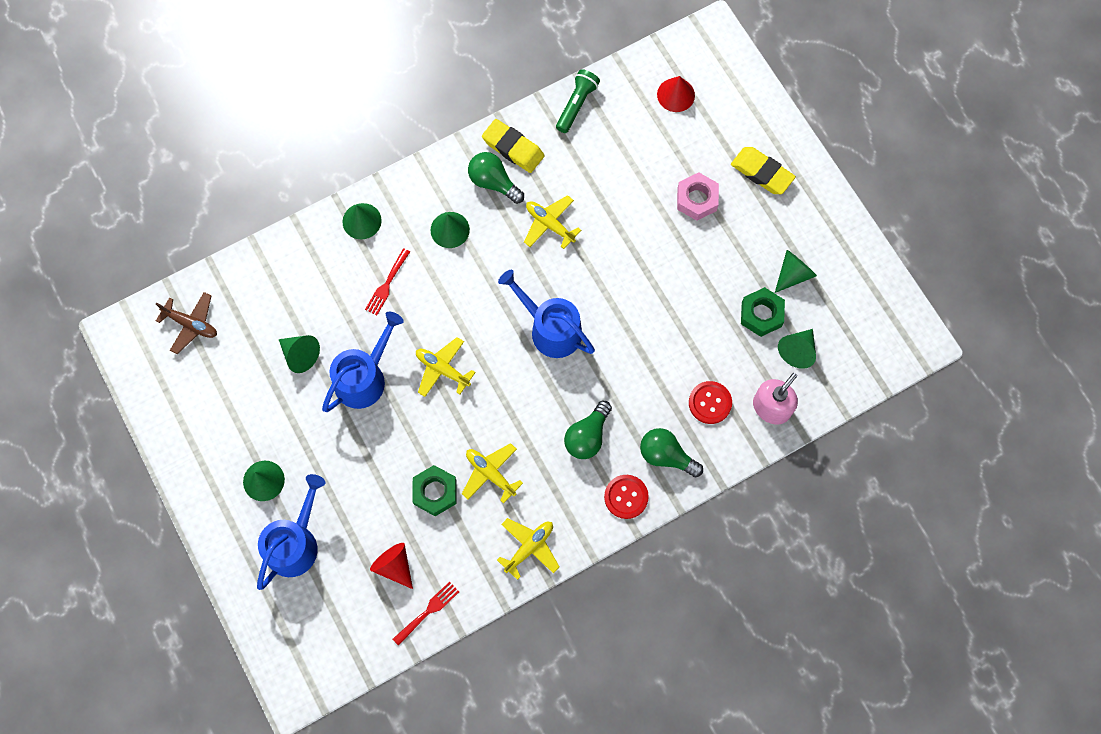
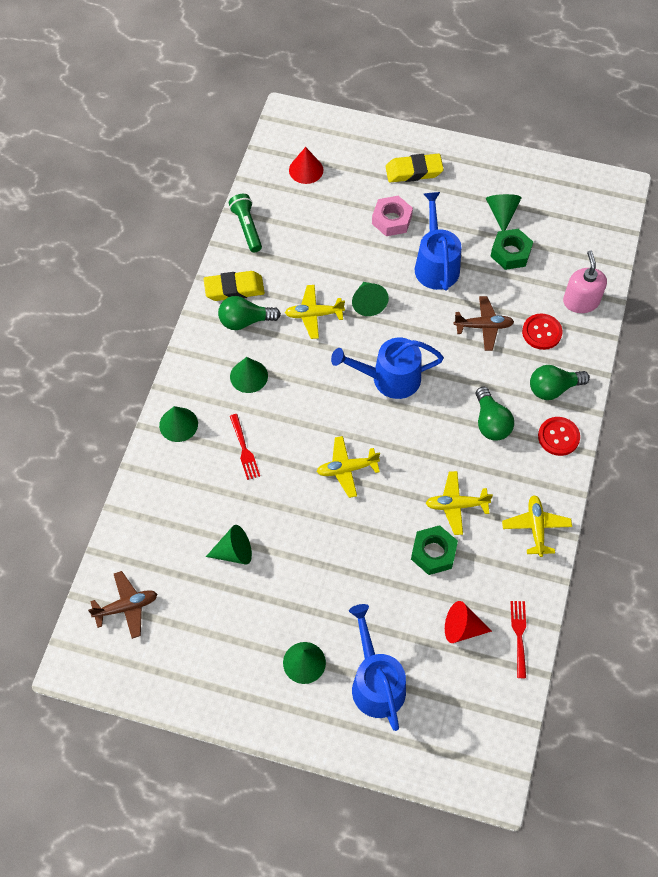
camera: 45 degrees left, 10 degrees down
blue watering can [322,312,404,412] -> blue watering can moved to [415,192,461,291]
green cone [778,329,816,369] -> green cone moved to [352,282,389,316]
none -> brown plane [454,296,514,351]

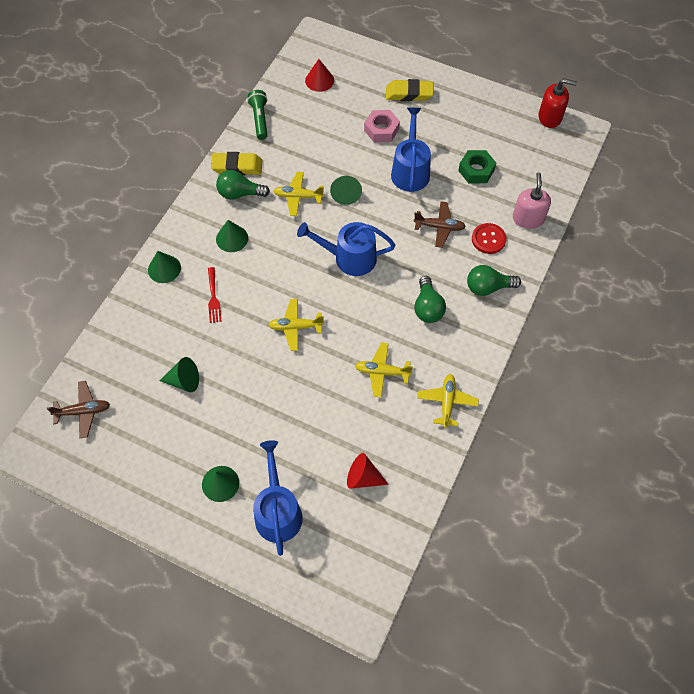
camera: 10 degrees right, 0 degrees up
green nut [411,525,458,575] -> none
green cone [486,194,522,231] -> none
red fork [510,601,526,678] -> none
red button [538,417,580,456] -> none
none -> red soap dispenser [539,79,577,128]

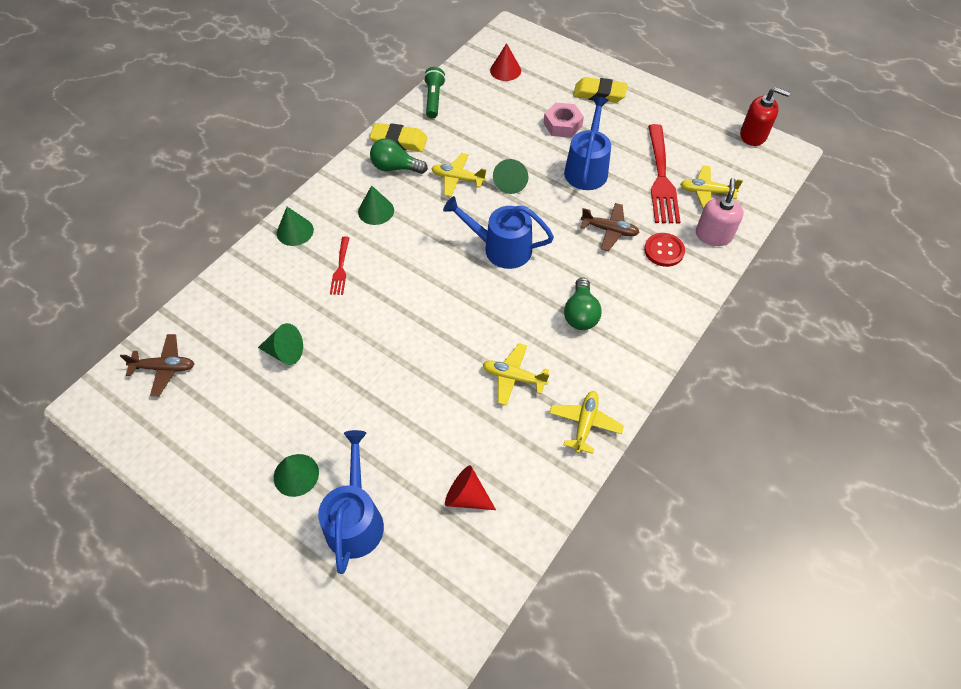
camera: 10 degrees right, 5 degrees down
yellow plane [268,299,324,351] -> yellow plane moved to [680,165,743,209]
green nut [458,150,496,183] -> red fork [648,124,681,224]
green light bulb [467,265,521,296] -> none

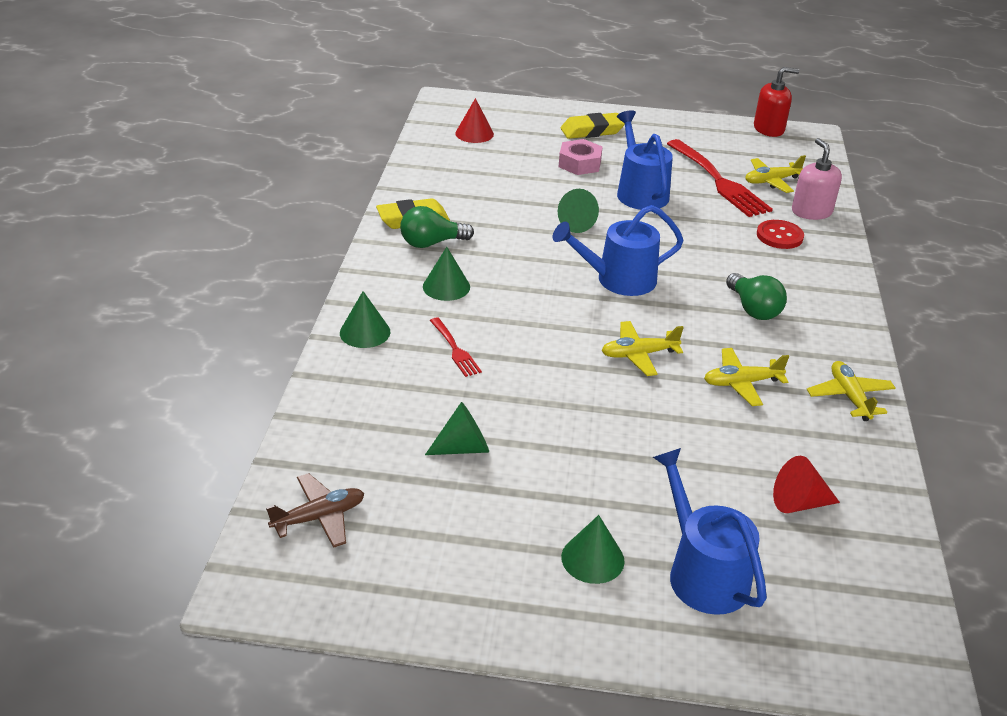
camera: 30 degrees left, 20 degrees down
green flashlight [424,67,446,119] -> none
yellow plane [431,153,487,197] -> yellow plane moved to [601,321,684,376]
brown plane [580,203,640,251] -> none

